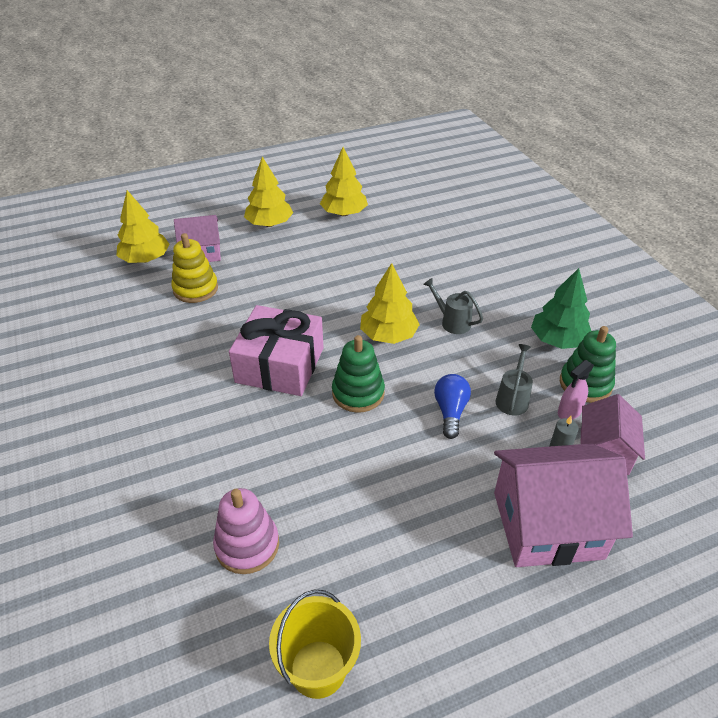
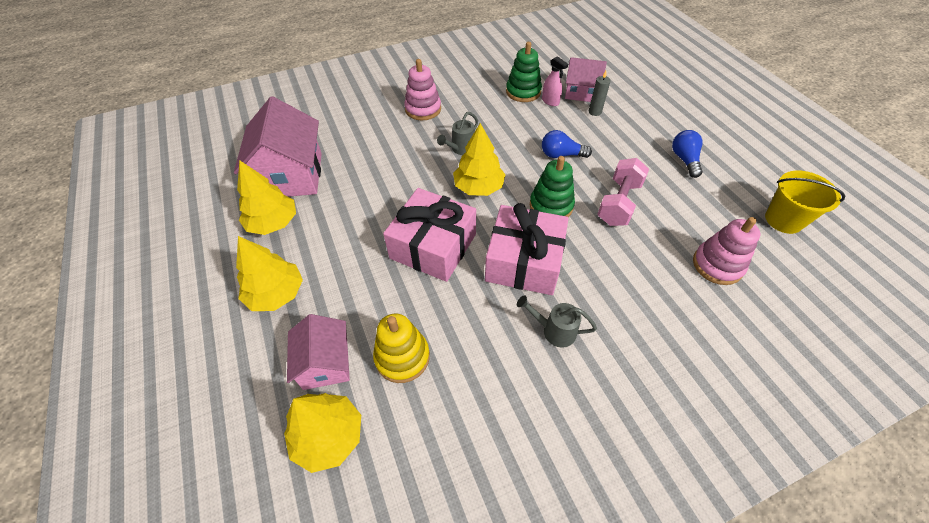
camera: 90 degrees left, 10 degrees up
pink house [494,443,633,567] -> pink house moved to [234,96,322,197]
grey watering can [496,344,533,416] -> grey watering can moved to [517,295,597,347]
green tree [531,268,591,349] -> none
none -> pink gift [383,188,476,282]
none -> pink stacking toy [404,59,441,120]
none -> pink dumbbell [597,158,649,226]
none -> blue light bulb [672,130,703,178]

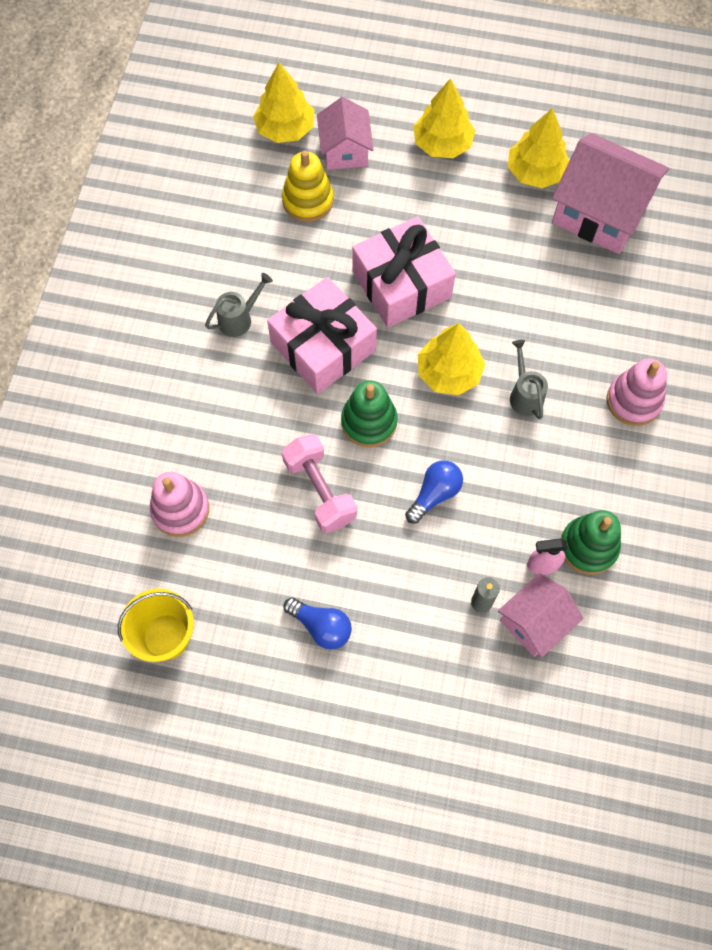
camera: 125 degrees right, 15 degrees up
pink house [287,314,350,390] -> pink house turned 60 degrees clockwise [317,97,374,170]

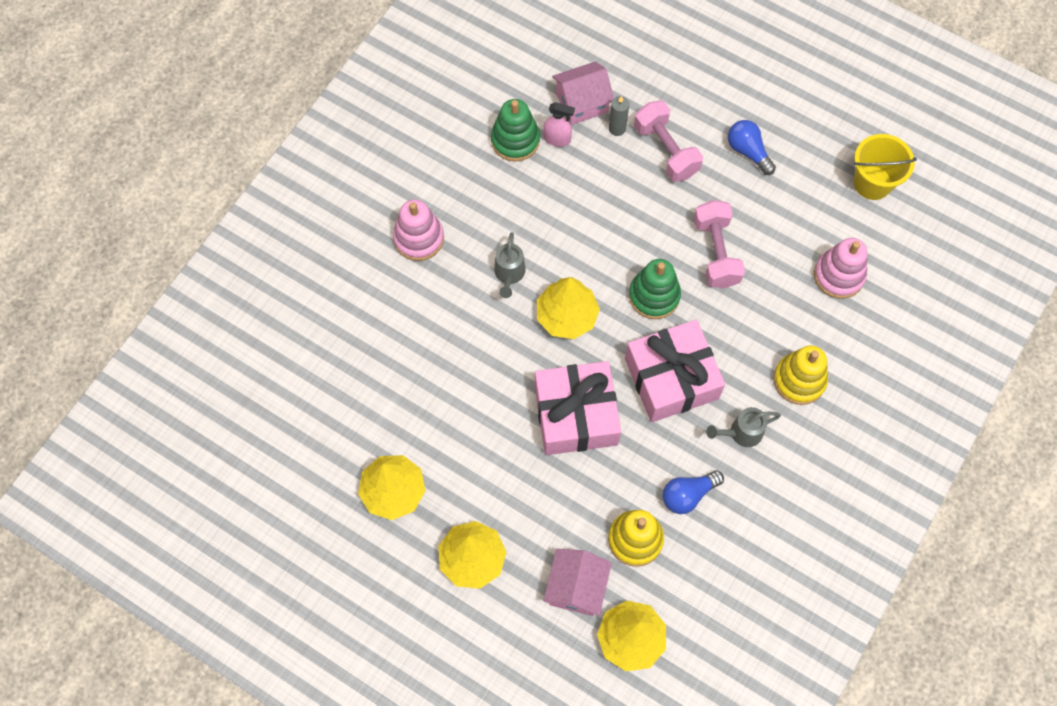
camera: 160 degrees left, 0 degrees up
blue light bulb [405,460,463,524] -> blue light bulb moved to [663,470,724,514]
pink house [552,133,669,254] -> none
none -> pink dumbbell [634,100,703,182]
none -> yellow stacking toy [773,345,828,405]

